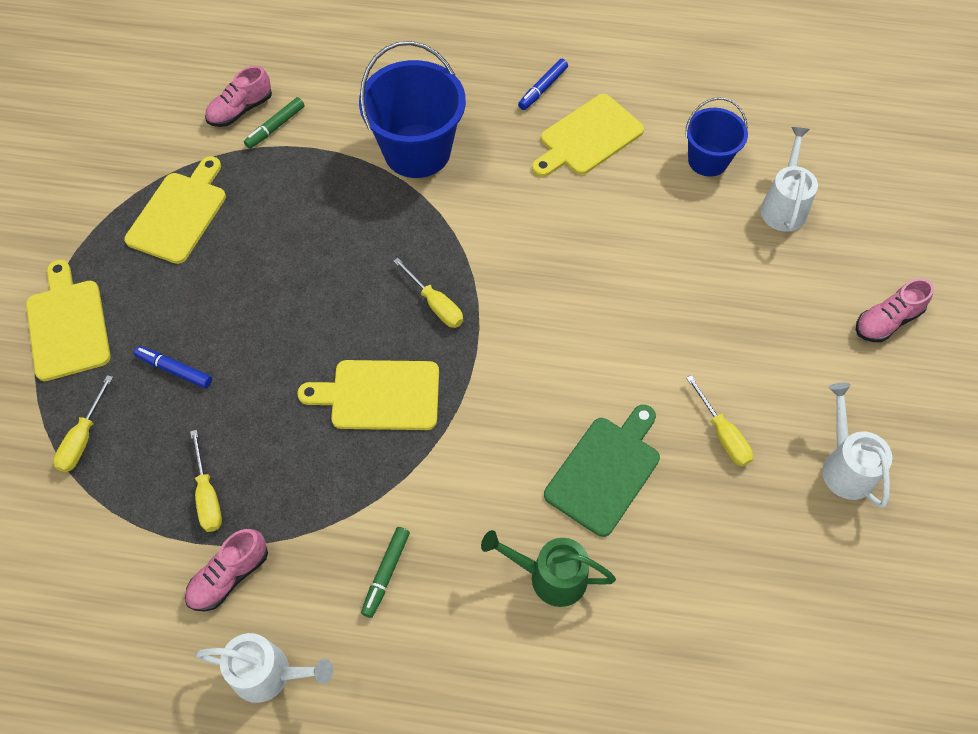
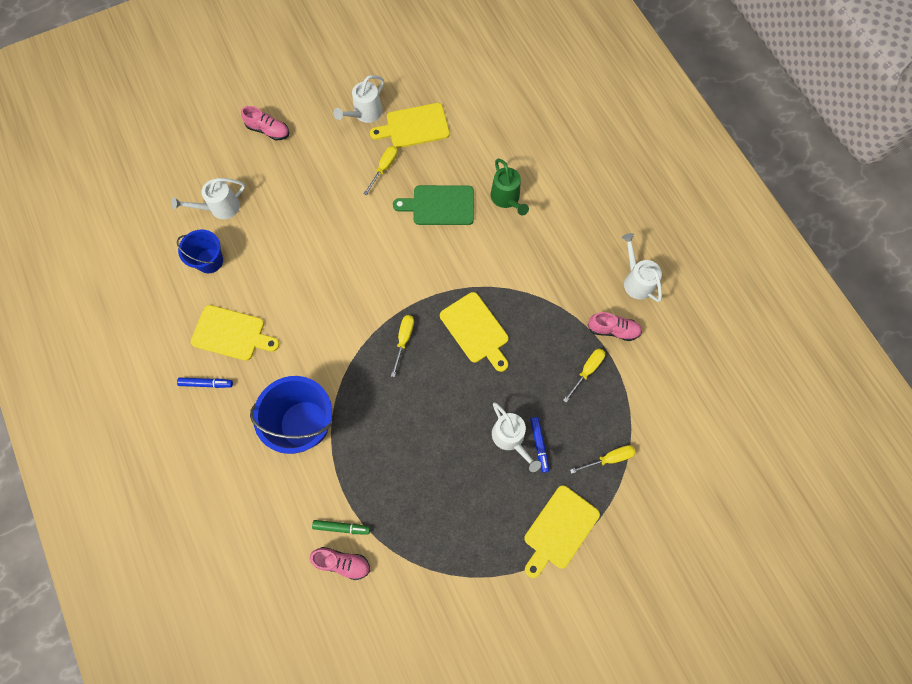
camera: 125 degrees left, 10 degrees up
yellow cutting board [124,156,226,264] -> yellow cutting board moved to [370,103,450,148]
green marker [361,527,410,618] -> none
none -> white watering can [492,402,541,472]

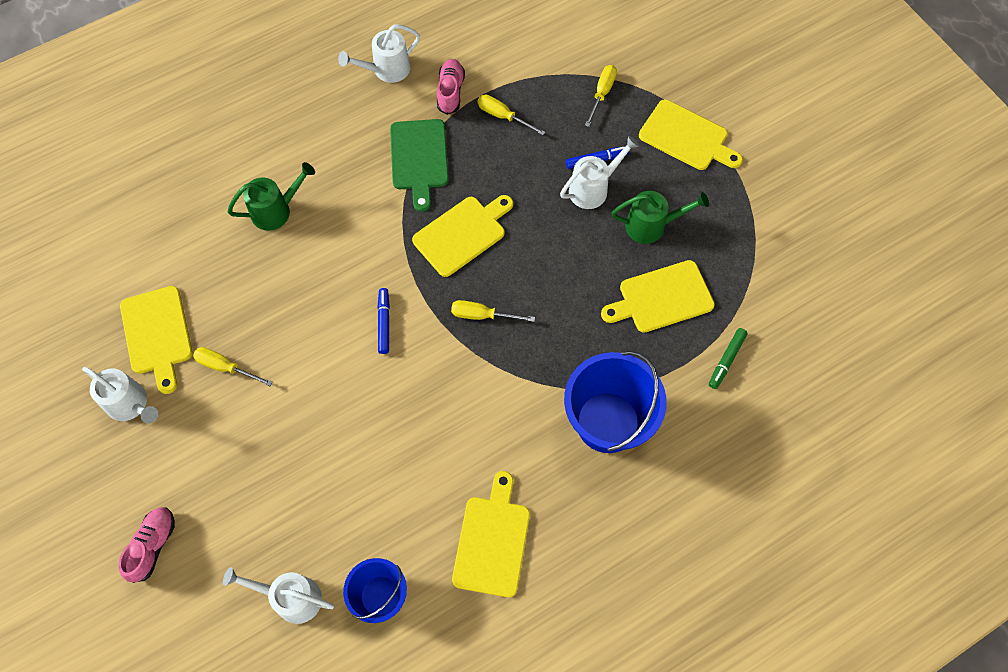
camera: 95 degrees left, 5 degrees down
white watering can [171,178,245,219] -> white watering can turned 135 degrees clockwise [223,567,334,624]
blue marker [177,378,233,388] -> blue marker moved to [377,288,390,354]
pink shoe [310,547,370,580] -> none
green marker [312,520,370,535] -> green marker turned 150 degrees counterclockwise [709,328,748,389]
green cutting board [393,185,474,225] -> green cutting board moved to [390,119,449,212]
yellow screwdriver [570,445,636,474] -> yellow screwdriver turned 45 degrees clockwise [585,65,617,127]
none -> yellow cutting board [601,260,715,333]
none -> green watering can [612,191,709,244]

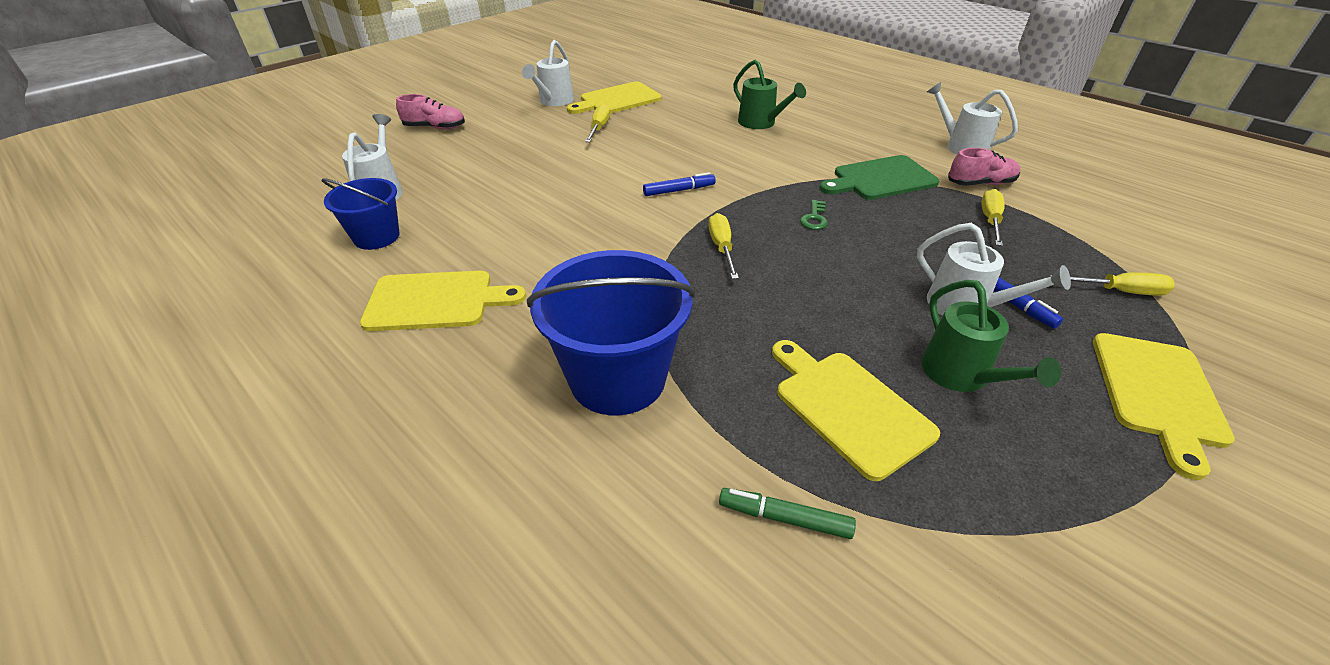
camera: 75 degrees right, 25 degrees down
yellow cutting board [412,195,513,277] -> green key [800,200,828,230]

